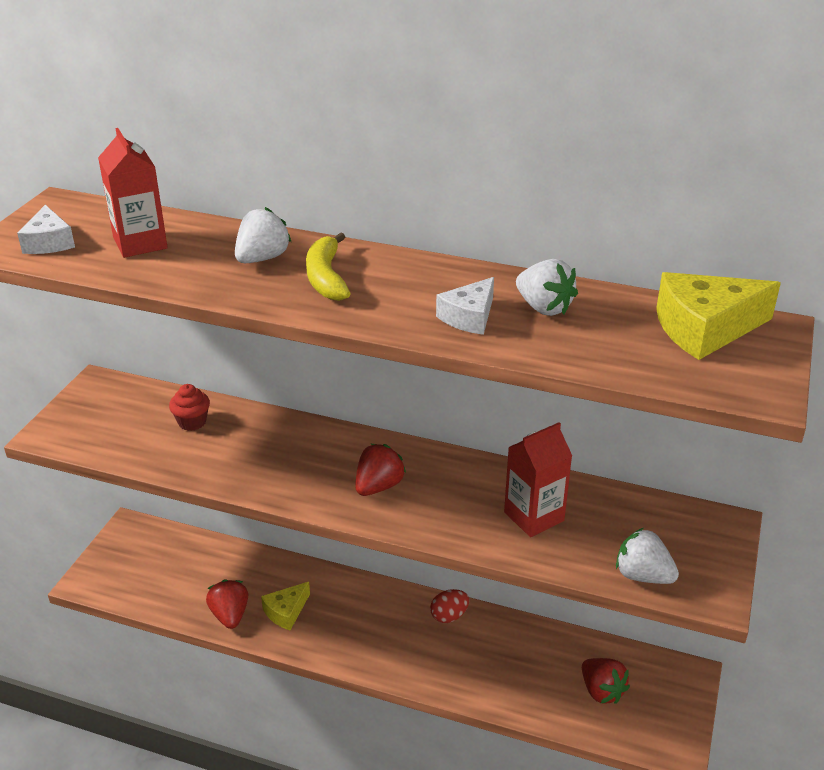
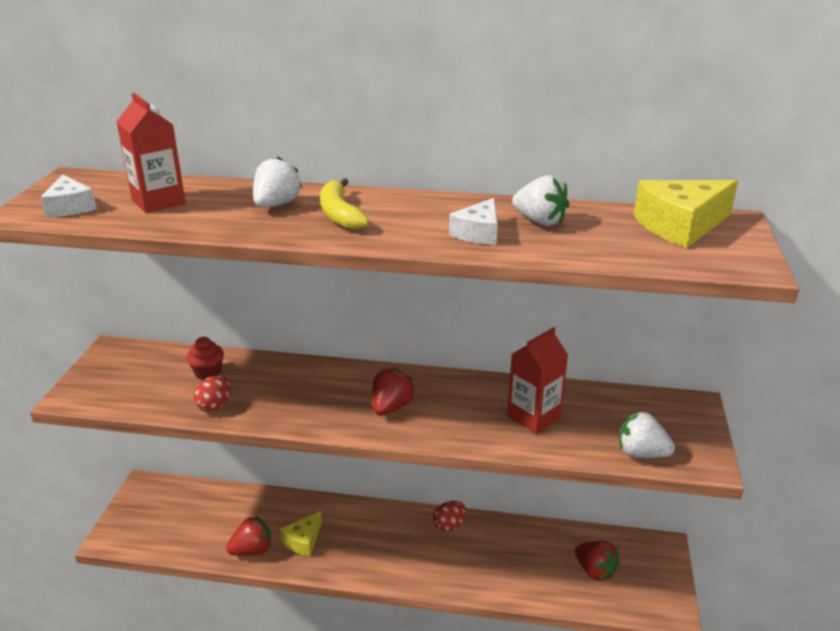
camera: 10 degrees left, 5 degrees down
red strawberry [206,579,248,629] -> red strawberry turned 90 degrees clockwise [226,516,271,556]
none -> red egg [193,375,231,412]

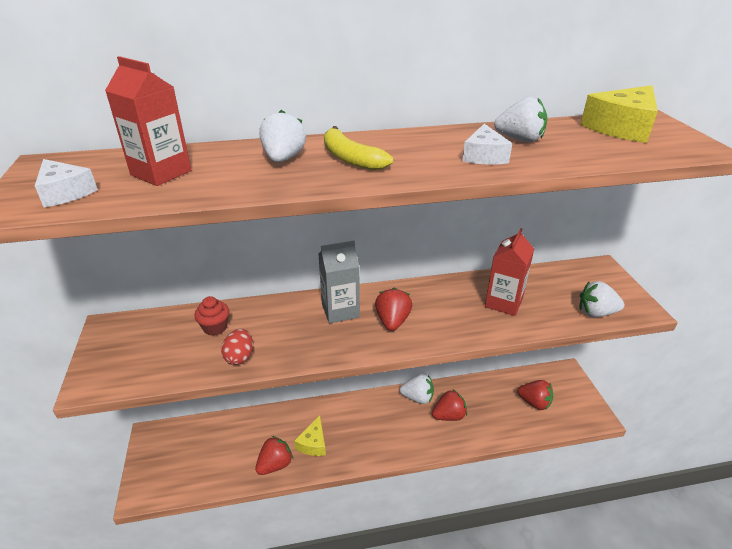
camera: 20 degrees left, 5 degrees up
red egg [433,501,466,532] -> white strawberry [400,374,434,404]
none -> grey carton [319,241,360,323]
none -> red strawberry [432,390,467,421]

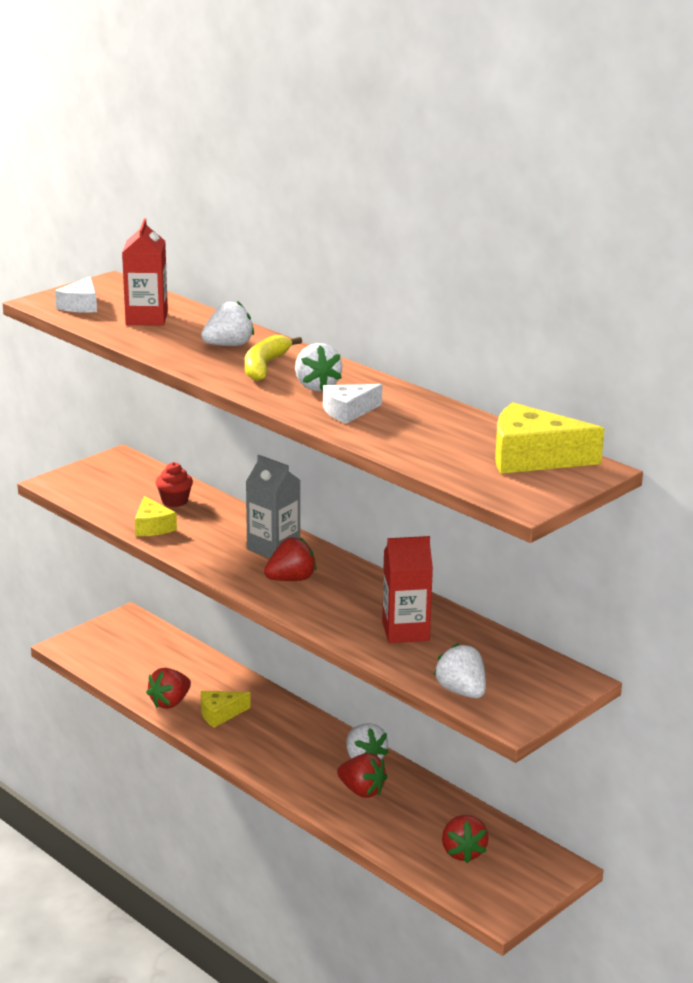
camera: 55 degrees right, 10 degrees down
red egg [221,329,253,365] -> yellow cheese [135,496,177,536]
red strawberry [255,436,293,475] -> red strawberry turned 120 degrees clockwise [146,668,191,709]
white strawberry [494,97,548,142] -> white strawberry moved to [295,343,342,391]

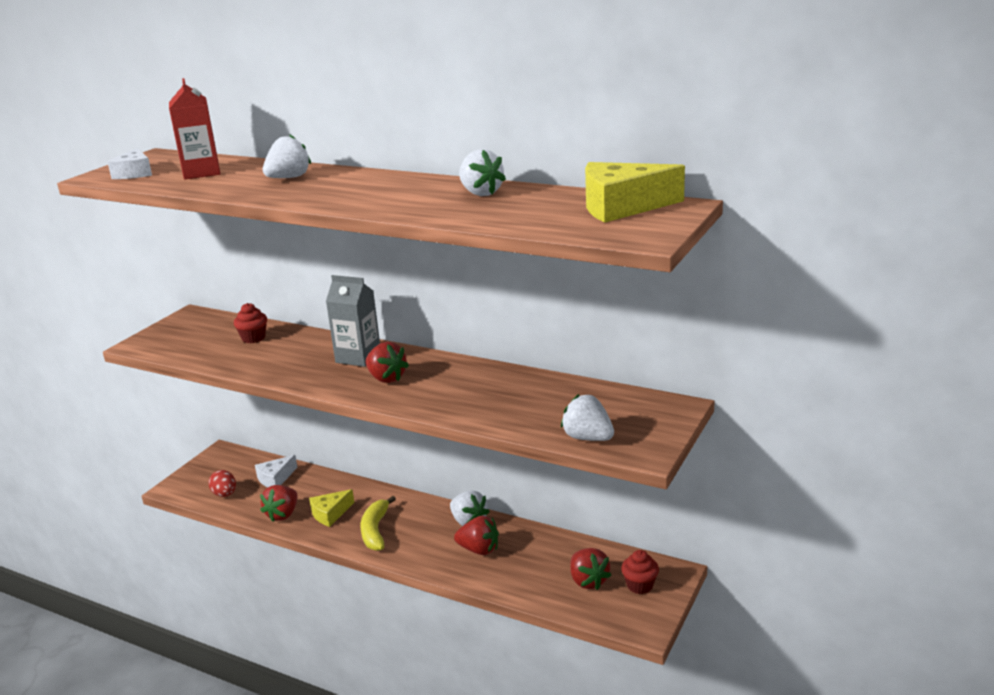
camera: 15 degrees left, 0 degrees up
yellow cheese [135,496,177,536] -> none
yellow banana [245,335,302,381] -> yellow banana moved to [360,496,396,551]
red strawberry [264,537,317,581] -> red strawberry turned 90 degrees clockwise [366,342,409,383]
white strawberry [295,343,342,391] -> white strawberry moved to [459,149,506,196]
white cheese [323,384,382,424] -> white cheese moved to [255,455,298,487]
red carton [382,536,433,643] -> none
none -> red egg [208,470,236,497]
none -> red cupcake [621,550,659,594]

